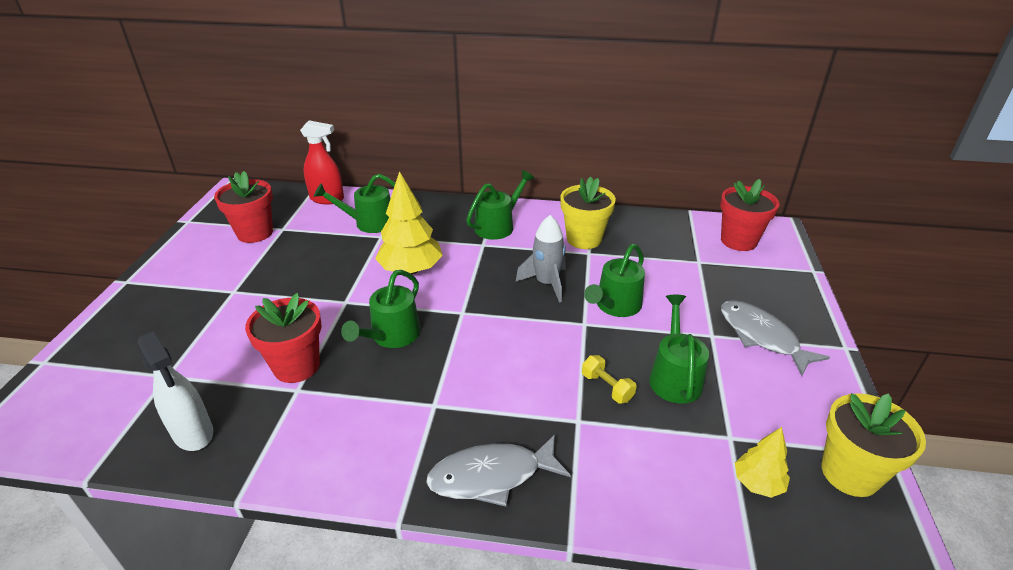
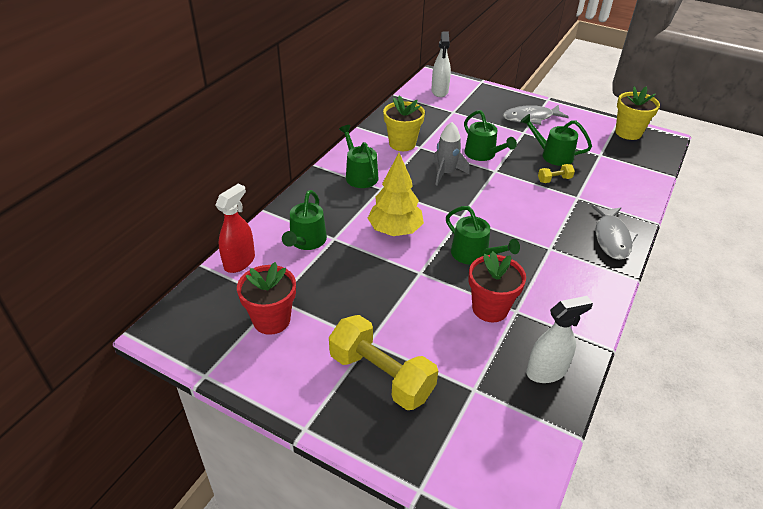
camera: 70 degrees left, 5 degrees up
red flower pot [720,179,779,251] -> white spray bottle [431,31,451,97]
yellow tree [735,427,790,498] -> none
none -> yellow dumbbell [329,315,438,410]

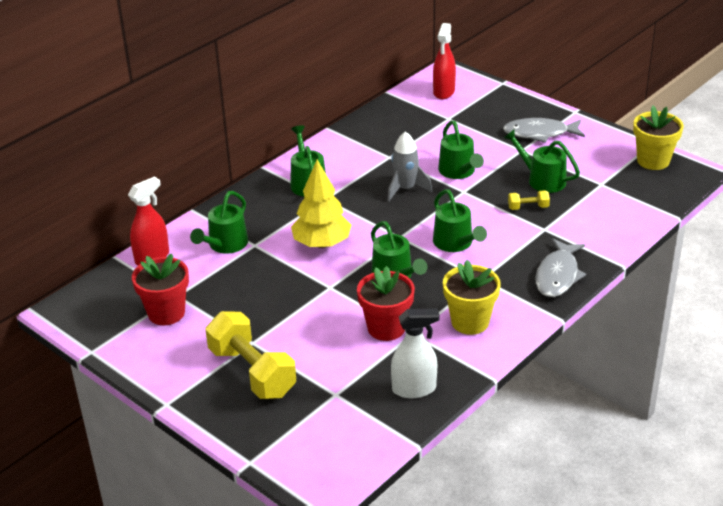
camera: 15 degrees right, 5 degrees down
yellow flower pot [383,96,425,151] -> yellow flower pot moved to [443,260,501,335]
white spray bottle [431,31,451,97] -> red spray bottle [433,23,456,99]
none -> green watering can [433,189,487,252]

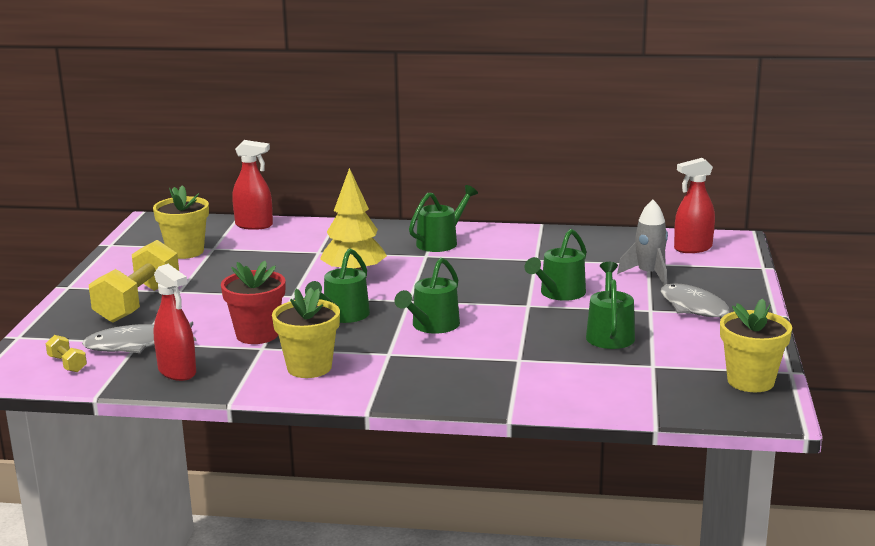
camera: 55 degrees right, 15 degrees down
red flower pot [132,254,189,325] -> yellow flower pot [153,185,209,259]
green watering can [190,191,248,254] -> none
grey rocket [387,131,432,201] -> grey rocket moved to [617,200,668,285]
white spray bottle [391,308,439,398] -> red spray bottle [154,264,196,381]
yellow dumbbell [508,190,550,210] -> yellow dumbbell moved to [45,335,87,372]
grey fish [535,238,586,297] -> grey fish moved to [82,322,196,353]

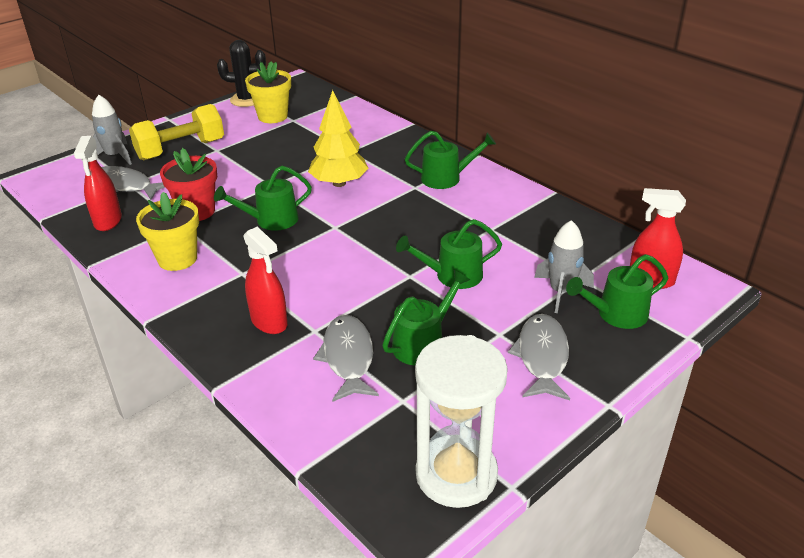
camera: 40 degrees right, 15 degrees up
yellow dumbbell [45,335,87,372] -> none
red spray bottle [232,140,273,230] -> red spray bottle moved to [243,227,288,334]
green watering can [395,258,460,334] -> green watering can moved to [566,254,668,329]
yellow flower pot [720,298,792,392] -> white hourglass [415,335,508,508]
none -> grey rocket [92,95,132,165]
none -> black cactus [217,40,266,107]
none -> grey fish [313,315,379,402]

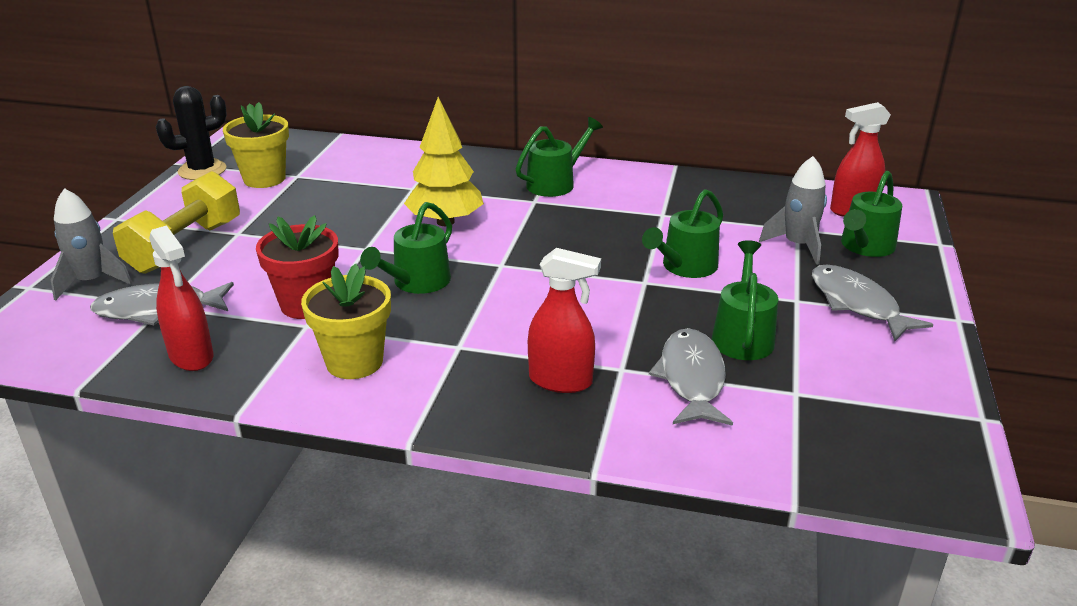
camera: 35 degrees left, 5 degrees down
grey fish [313,315,379,402] -> grey fish turned 45 degrees clockwise [649,328,733,426]
white hourglass [415,335,508,508] -> none

